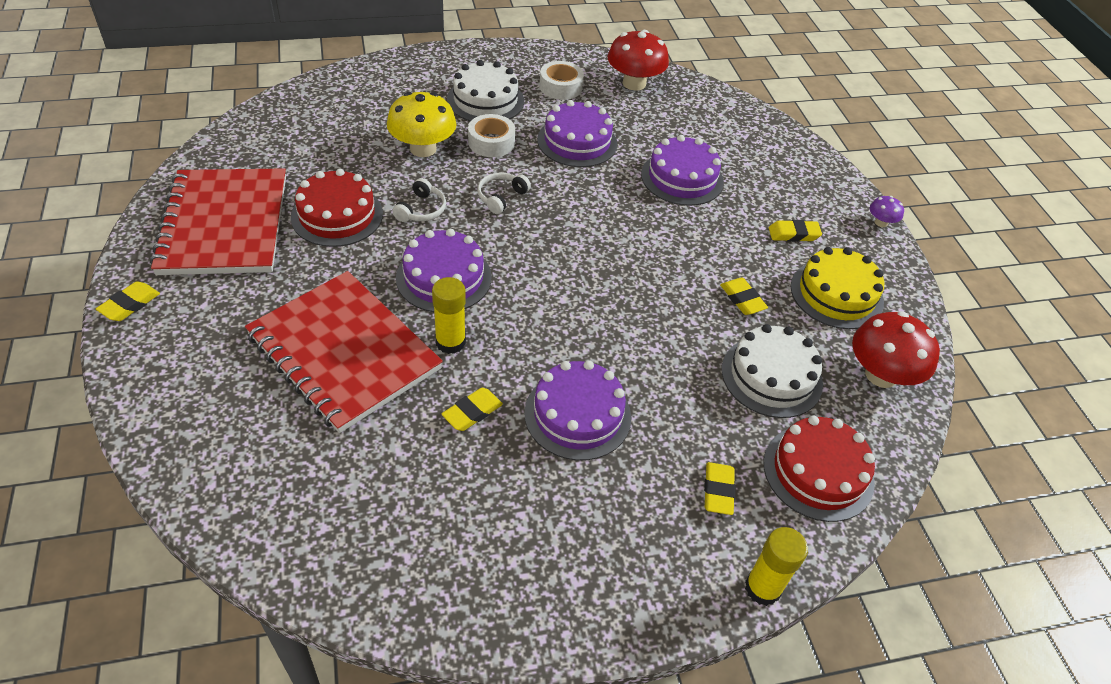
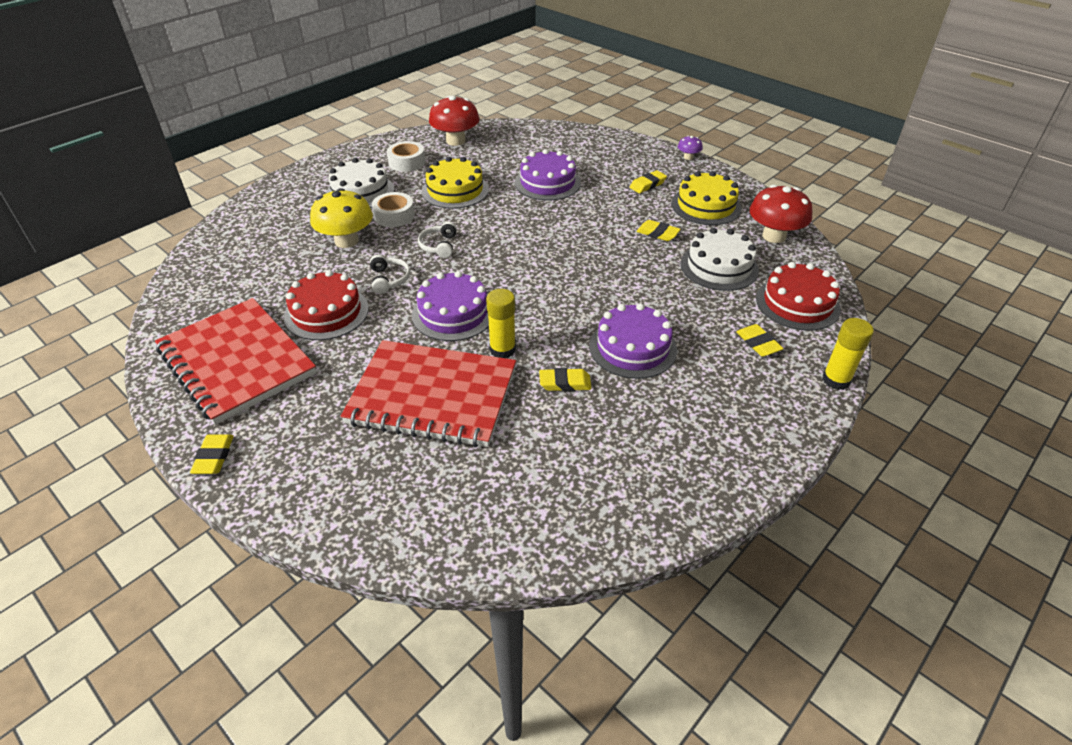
camera: 30 degrees left, 5 degrees down
yellow eraser [442,388,503,431] -> yellow eraser turned 75 degrees clockwise [539,368,592,391]
purple cake [537,100,617,167] -> yellow cake [422,157,489,209]

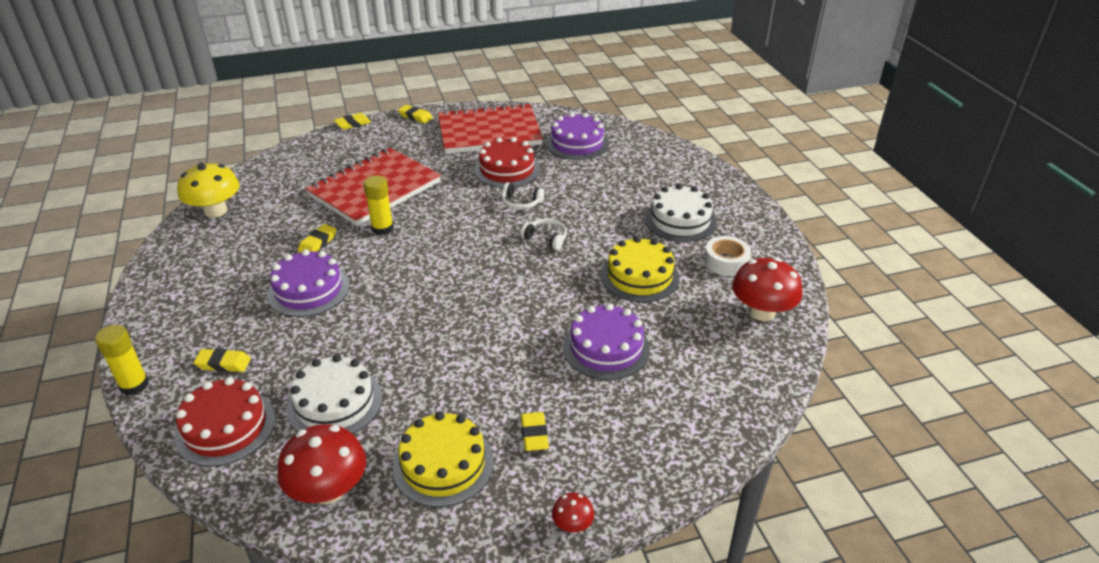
camera: 120 degrees right, 5 degrees down
yellow mushroom [310,188,373,248] -> yellow mushroom moved to [177,162,239,218]
white tape [372,192,415,227] -> none
purple cake [412,271,489,341] -> purple cake moved to [546,112,609,160]
yellow eraser [636,220,681,241] -> yellow eraser moved to [334,113,371,130]
purple mushroom [678,136,703,160] -> red mushroom [552,493,594,532]

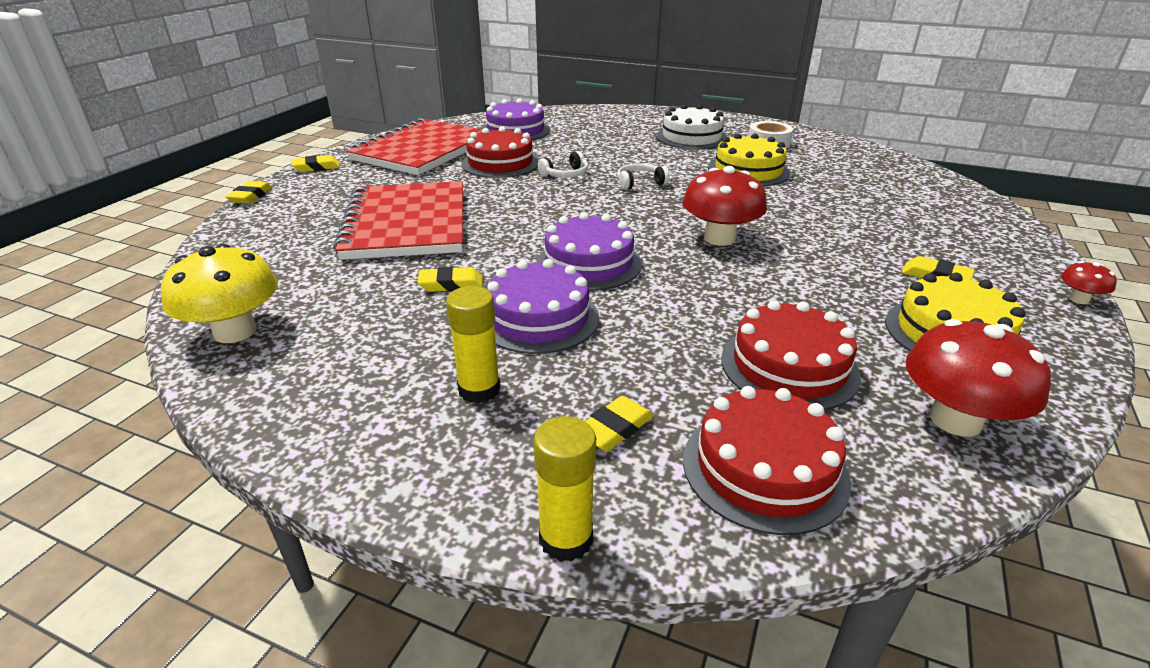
camera: 50 degrees left, 5 degrees down
white cake [287,355,382,434] -> red cake [721,300,861,410]
yellow eraser [298,224,337,253] -> yellow eraser turned 75 degrees counterclockwise [417,267,483,292]
yellow glue stick [363,175,394,235] -> yellow glue stick moved to [446,286,501,403]
purple cake [563,303,650,380] -> purple cake moved to [536,212,642,291]
red mushroom [732,258,803,321] -> red mushroom moved to [683,166,767,246]

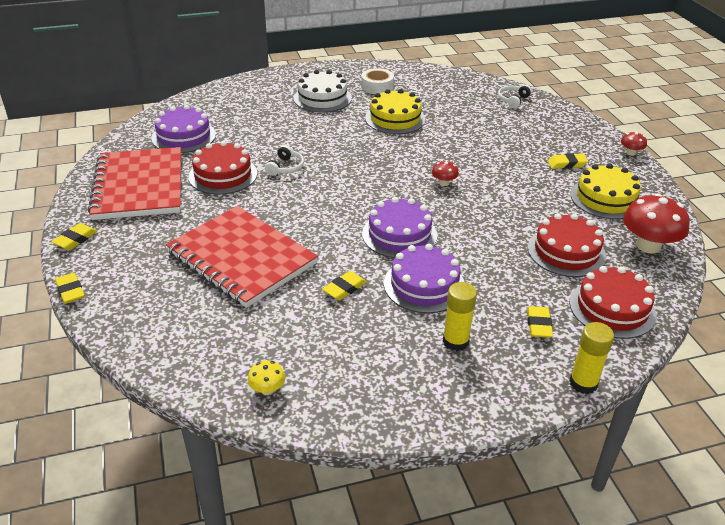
camera: 40 degrees left, 5 degrees up
yellow mushroom [161,244,278,343] -> yellow mushroom [248,360,285,395], size x0.48
white headphones [617,163,669,190] -> white headphones moved to [498,85,532,108]
red mushroom [683,166,767,246] -> red mushroom [432,160,459,186], size x0.48

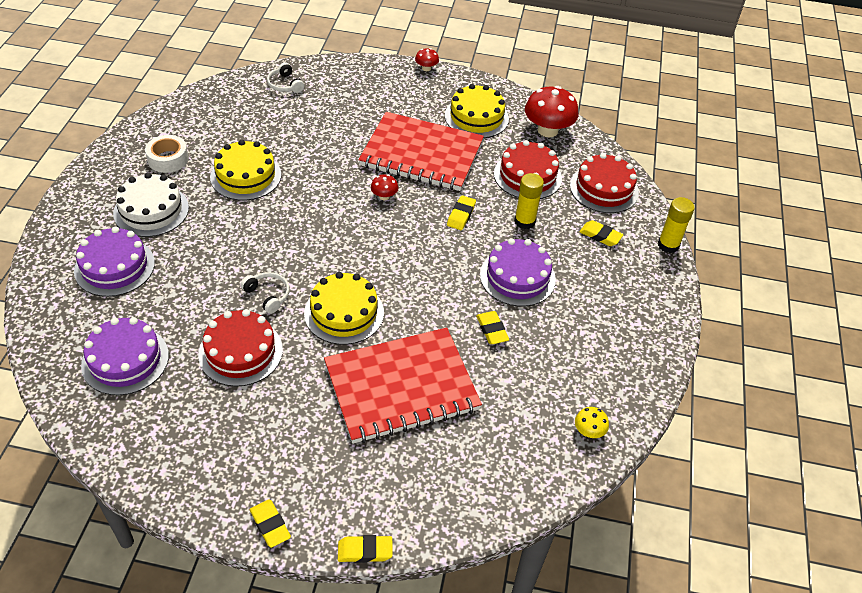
camera: 65 degrees left, 10 degrees up
red notebook [88,147,181,220] -> red notebook moved to [358,112,484,191]
purple cake [362,197,437,258] -> purple cake moved to [74,227,155,297]
yellow glue stick [443,282,477,351] -> yellow glue stick moved to [514,173,544,229]
yellow eraser [547,153,588,169] -> yellow eraser moved to [447,195,476,230]
none -> yellow cake [304,272,384,345]

